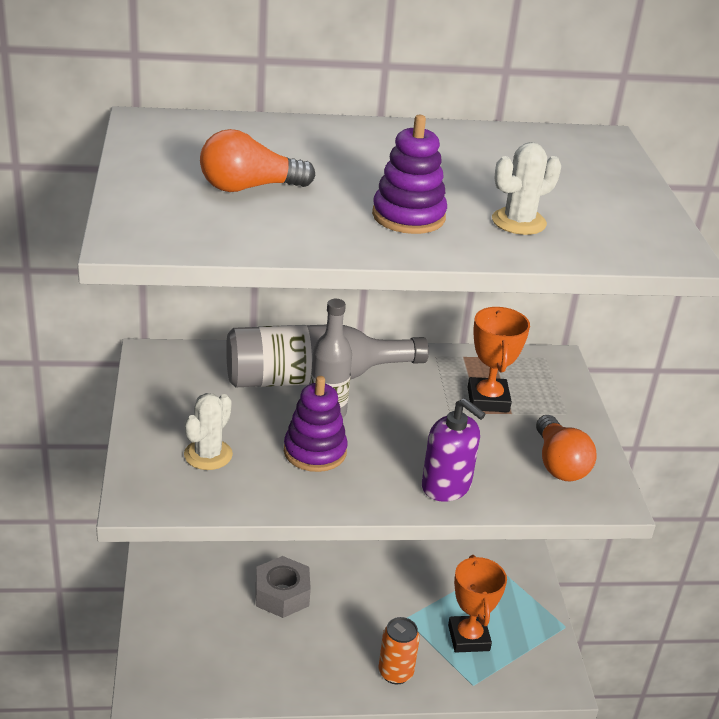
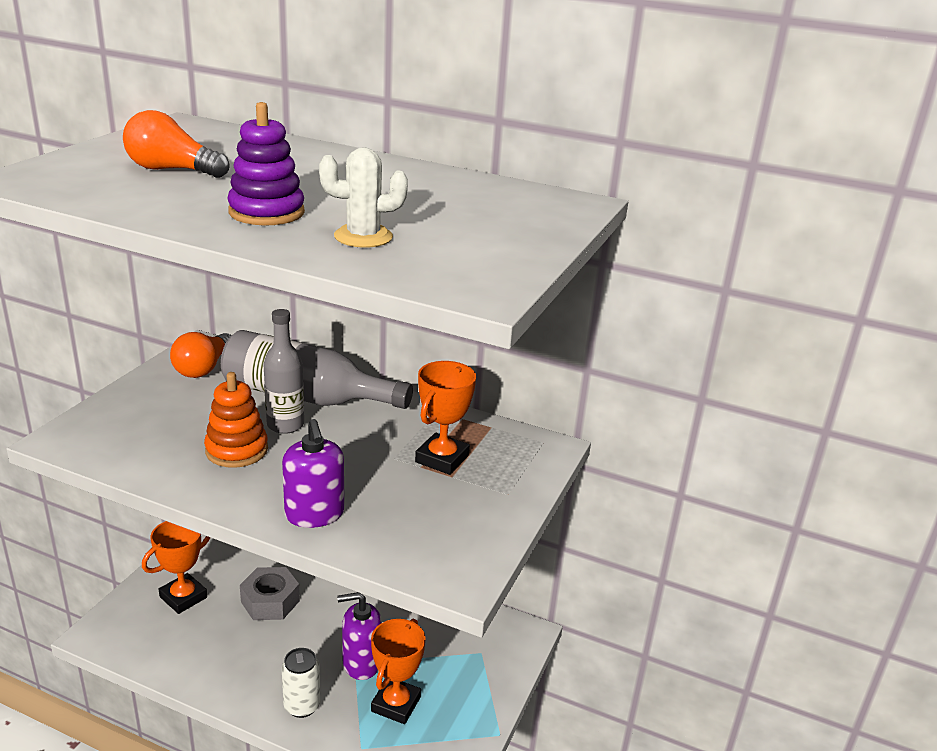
camera: 30 degrees right, 5 degrees down
white cactus [184,393,233,470] -> none
purple stacking toy [284,376,347,472] -> orange stacking toy [204,372,268,468]
orange can [379,617,420,684] -> white can [282,648,320,718]
orange light bulb [536,415,596,481] -> orange light bulb moved to [170,332,231,378]
none -> orange trophy [142,521,210,614]
none -> purple soap dispenser [337,592,382,680]

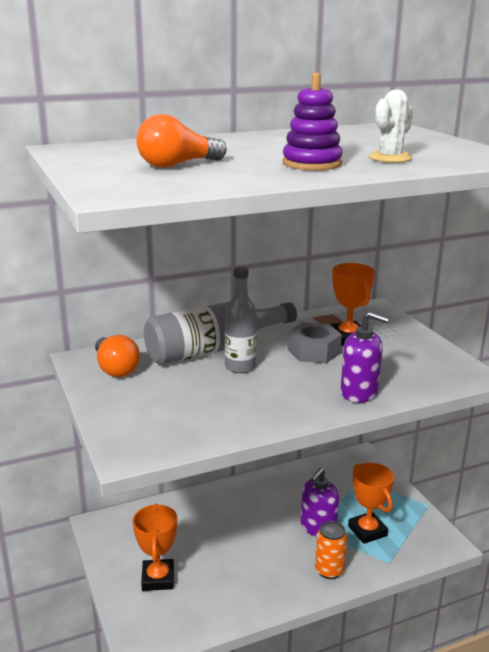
camera: 45 degrees left, 5 degrees down
orange stacking toy [204,372,268,468] -> none
grey nut [240,567,300,620] -> grey nut moved to [287,322,342,363]
white can [282,648,320,718] -> orange can [315,521,347,579]

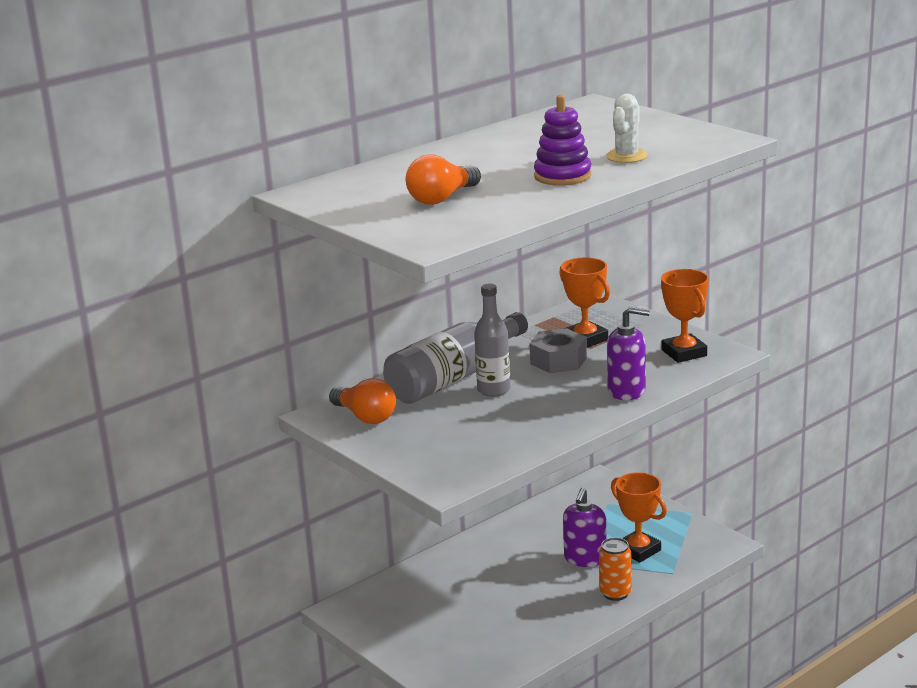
camera: 15 degrees left, 0 degrees up
orange trophy [132,504,177,591] -> orange trophy moved to [661,269,709,363]

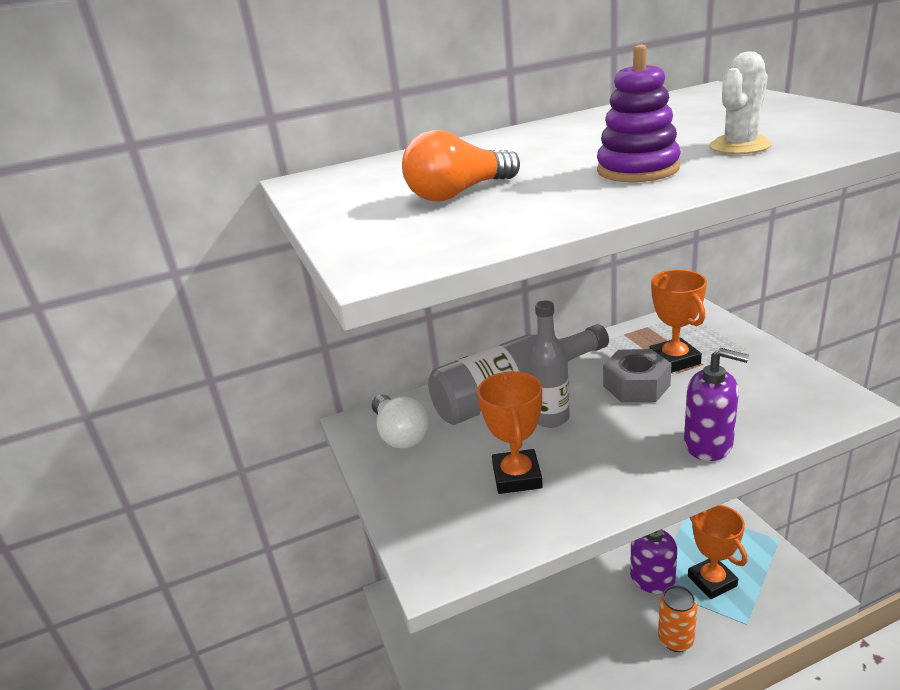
camera: 20 degrees right, 5 degrees up
orange light bulb [329,378,396,424] -> white light bulb [372,394,428,448]
orange trophy [661,269,709,363] -> orange trophy moved to [477,371,543,494]

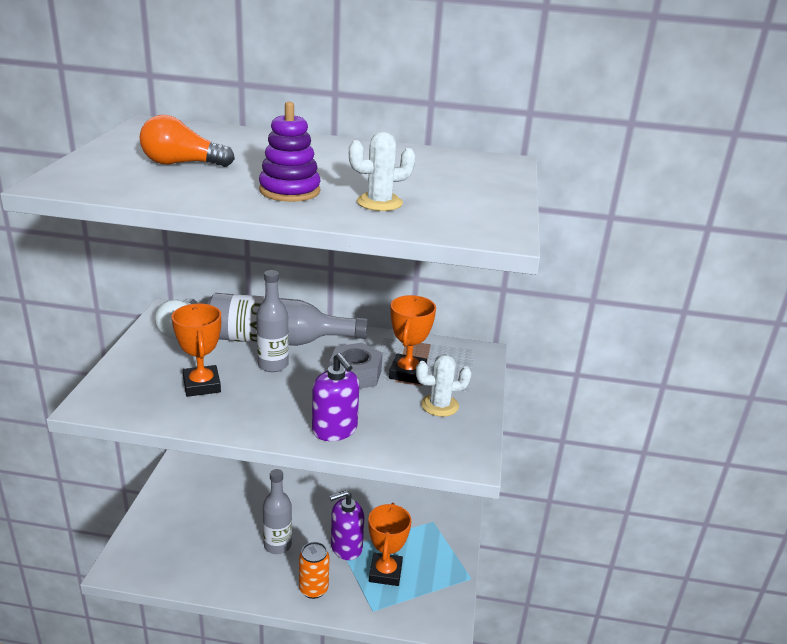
camera: 25 degrees right, 0 degrees up
orange trophy [477,371,543,494] -> orange trophy turned 45 degrees counterclockwise [172,303,221,397]
none -> grey bottle [263,469,292,554]
none -> white cactus [416,355,472,417]

